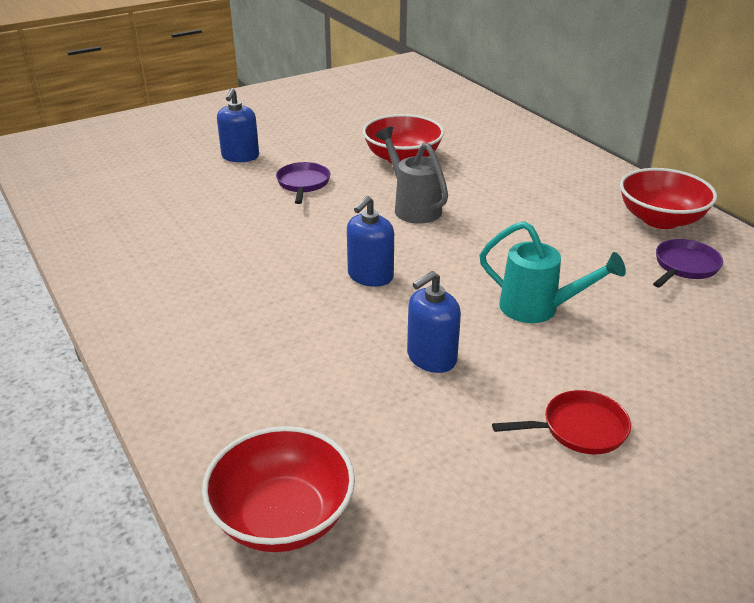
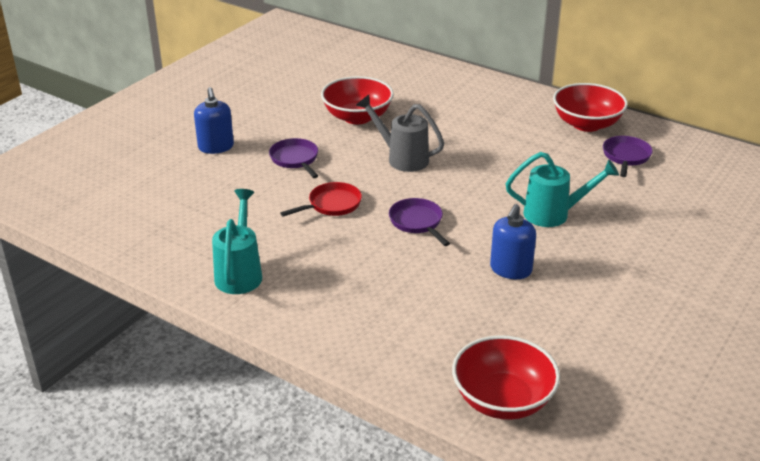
camera: 25 degrees left, 0 degrees up
blue soap dispenser [347,196,394,287] -> purple pan [389,198,450,246]
red pan [492,390,631,454] -> red pan moved to [281,182,362,217]
none -> turquoise watering can [212,189,262,294]

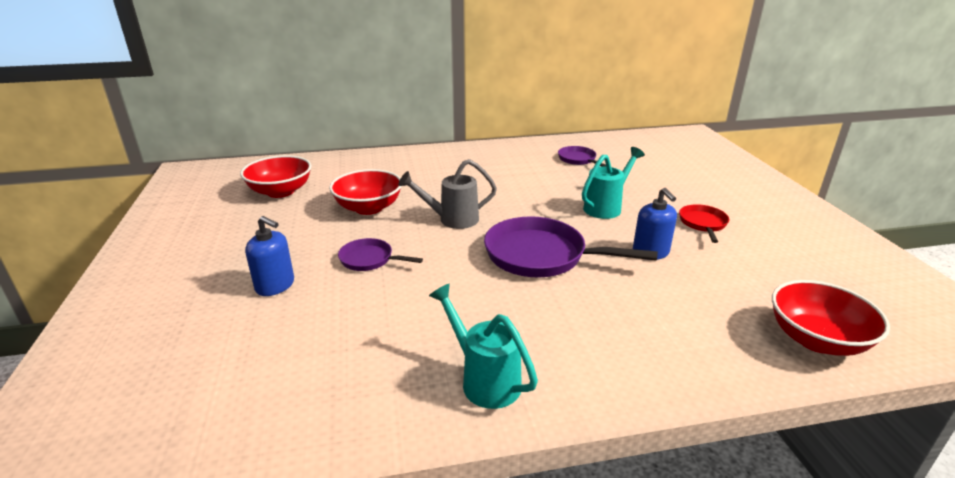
camera: 45 degrees left, 5 degrees down
red pan [281,182,362,217] -> red pan moved to [679,204,729,243]
purple pan [389,198,450,246] -> purple pan [484,216,658,277], size x1.91
red bowl [553,83,628,132] -> red bowl moved to [240,155,312,198]

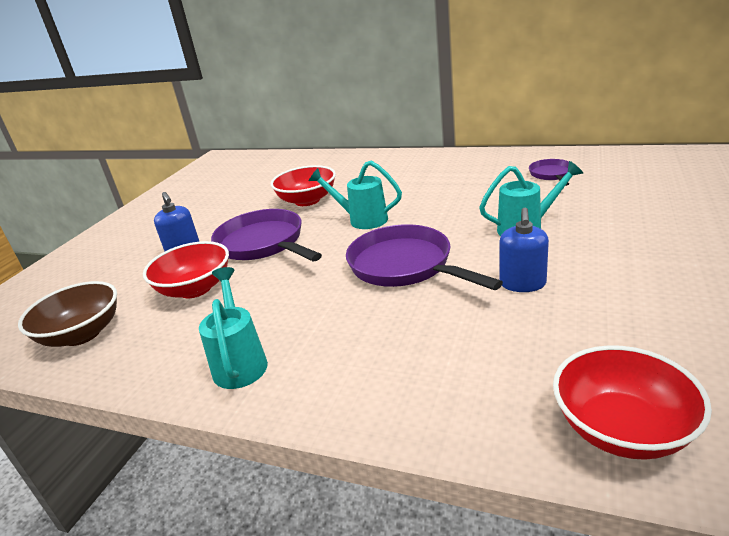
camera: 35 degrees right, 0 degrees up
red bowl [240,155,312,198] -> red bowl moved to [143,241,229,298]
purple pan [338,238,423,271] -> purple pan [211,209,322,261], size x1.91
grey watering can [398,159,497,229] -> turquoise watering can [309,161,402,229]
red pan [679,204,729,243] -> none
none -> brown bowl [18,281,117,347]

